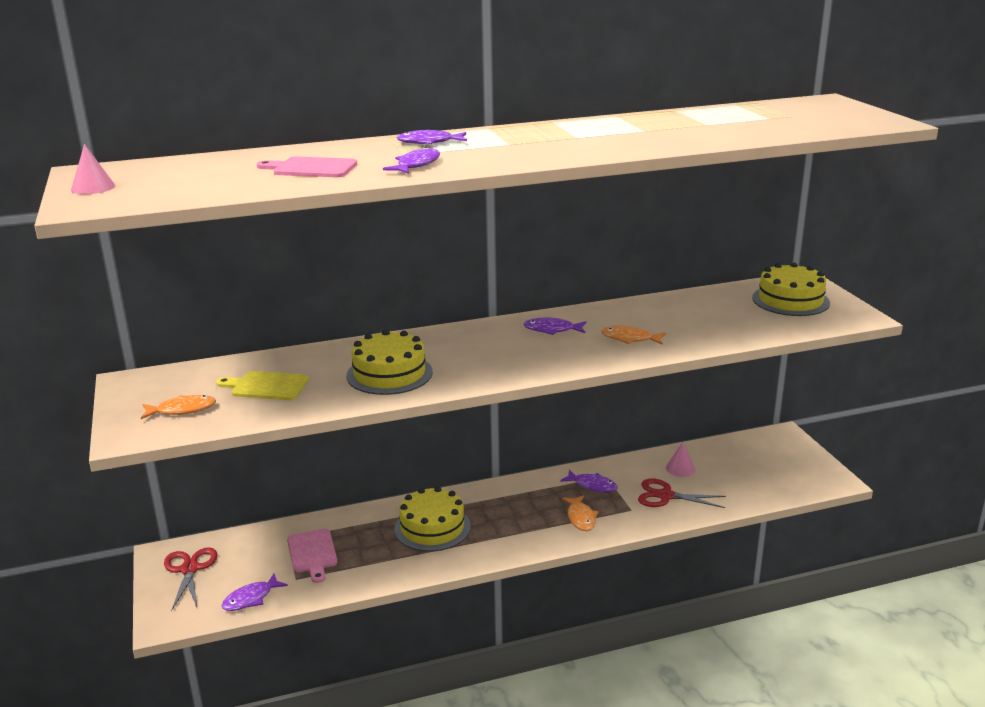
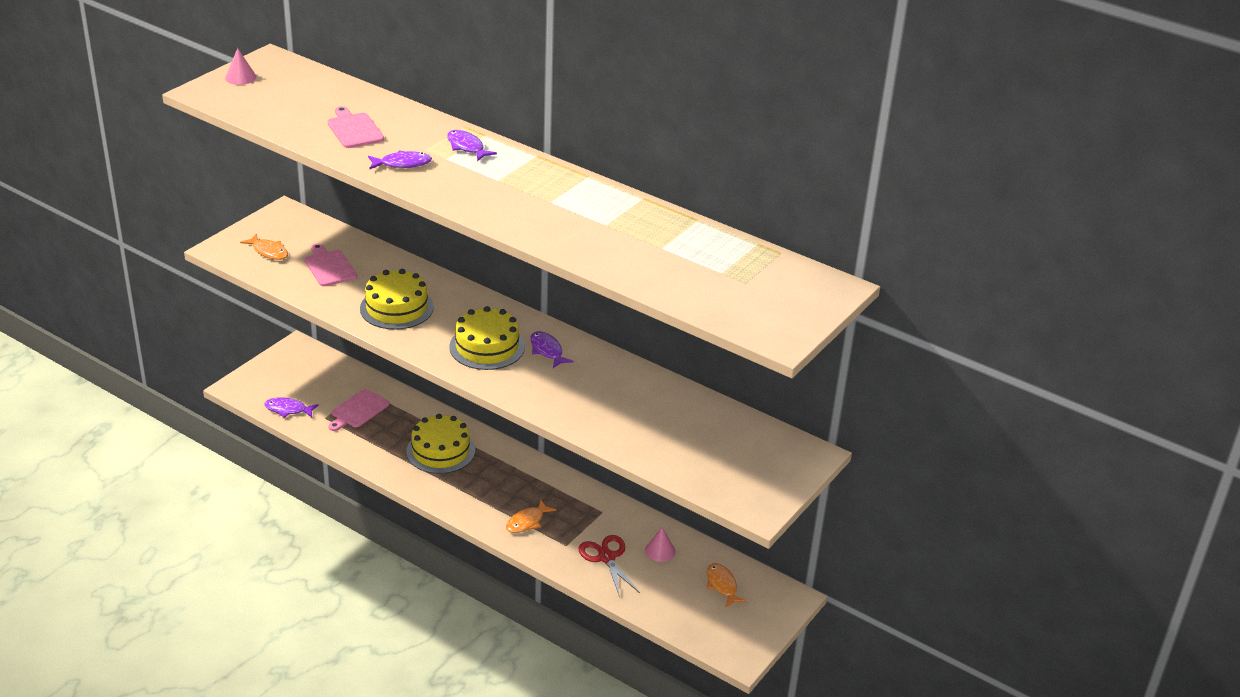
camera: 50 degrees right, 10 degrees up
red scissors [164,547,217,612] -> none
yellow cutting board [216,371,309,400] -> pink cutting board [305,243,357,286]
purple fish [560,470,618,492] -> none
orange fish [601,326,666,345] -> orange fish moved to [707,563,747,608]
yellow cake [752,263,830,316] -> yellow cake moved to [449,306,525,370]

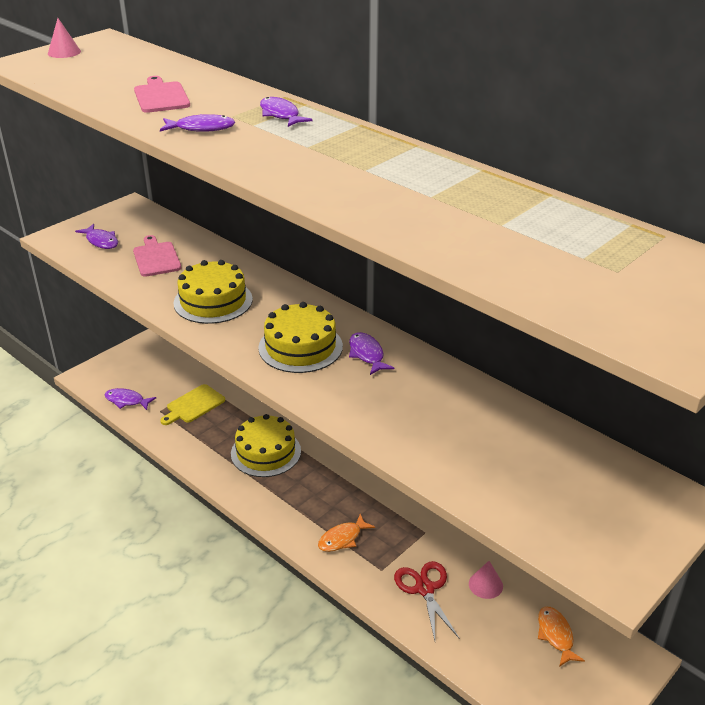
camera: 10 degrees right, 0 degrees up
orange fish [240,234,288,260] -> purple fish [75,224,118,249]
pink cutting board [328,389,390,431] -> yellow cutting board [160,384,225,425]

